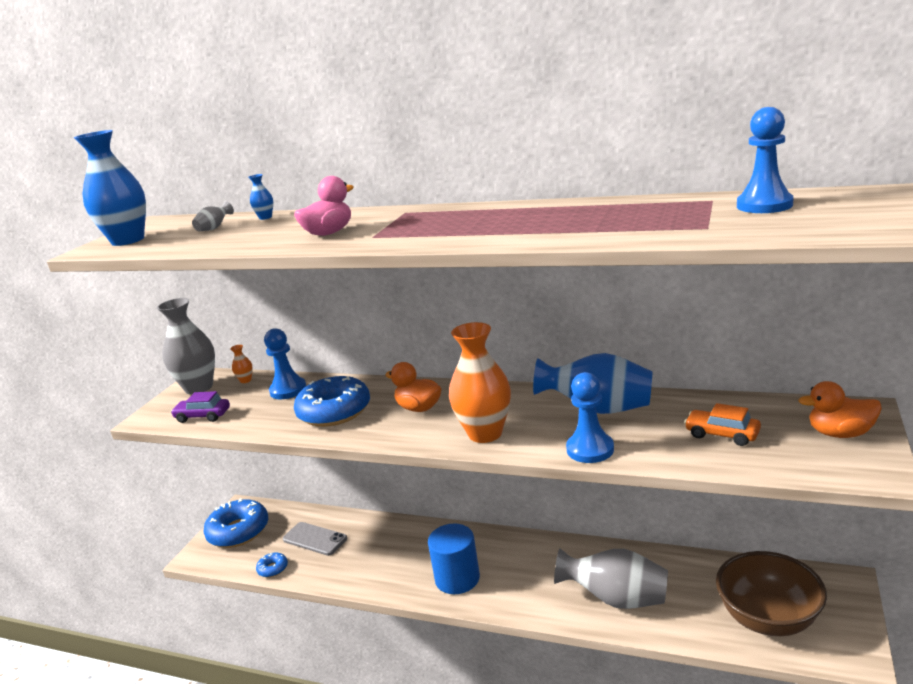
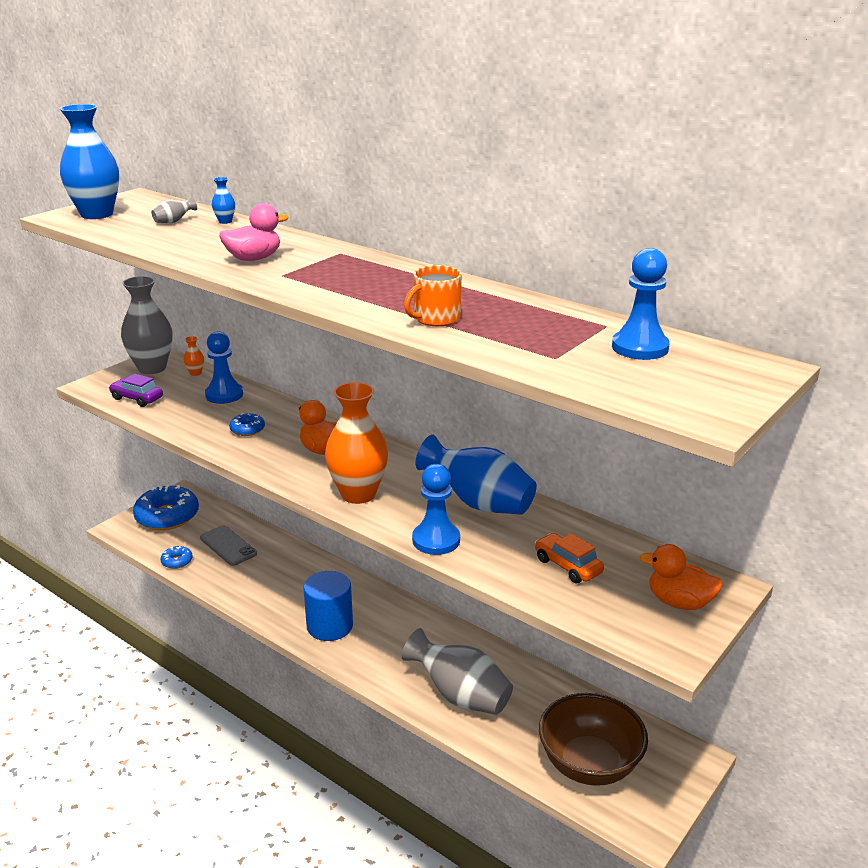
camera: 15 degrees right, 5 degrees up
blue donut [294,376,370,427] -> blue donut [229,413,265,436], size x0.46
none -> orange mug [404,265,462,326]

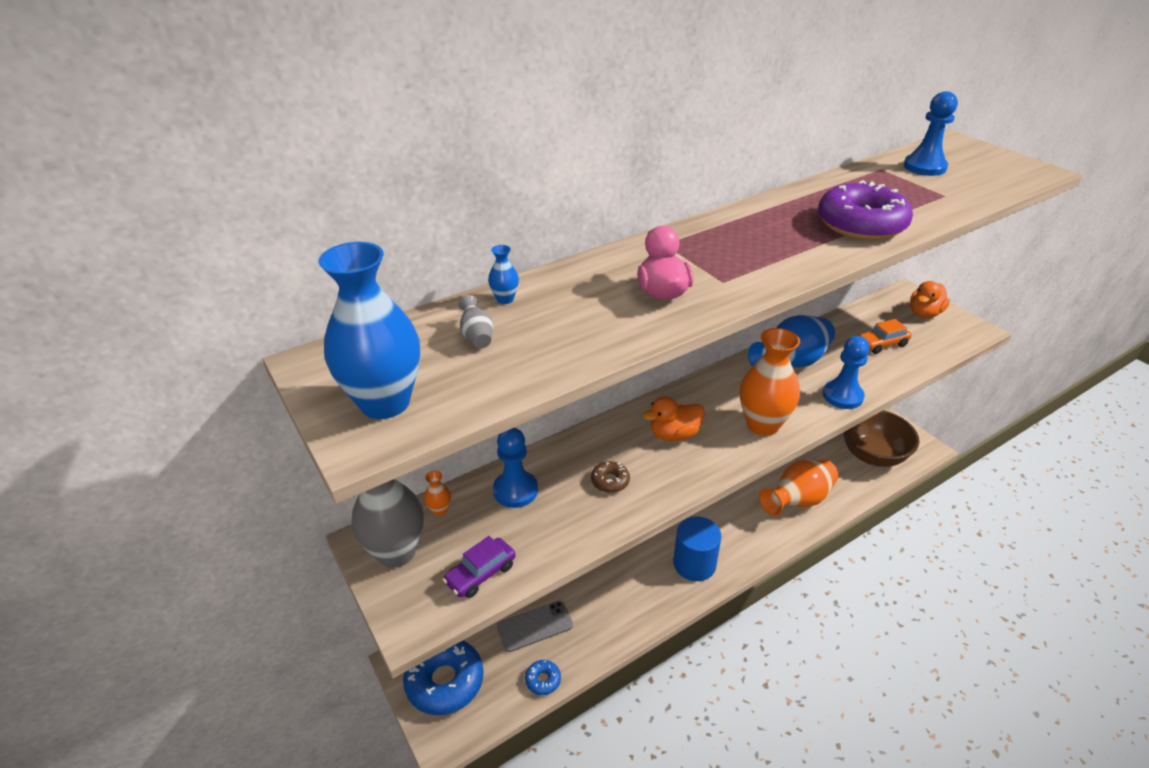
camera: 70 degrees left, 10 degrees up
blue donut [229,413,265,436] -> brown donut [591,461,630,493]
grey vase [402,628,513,715] -> orange vase [759,459,838,516]
orange mug [404,265,462,326] -> purple donut [818,180,913,240]

